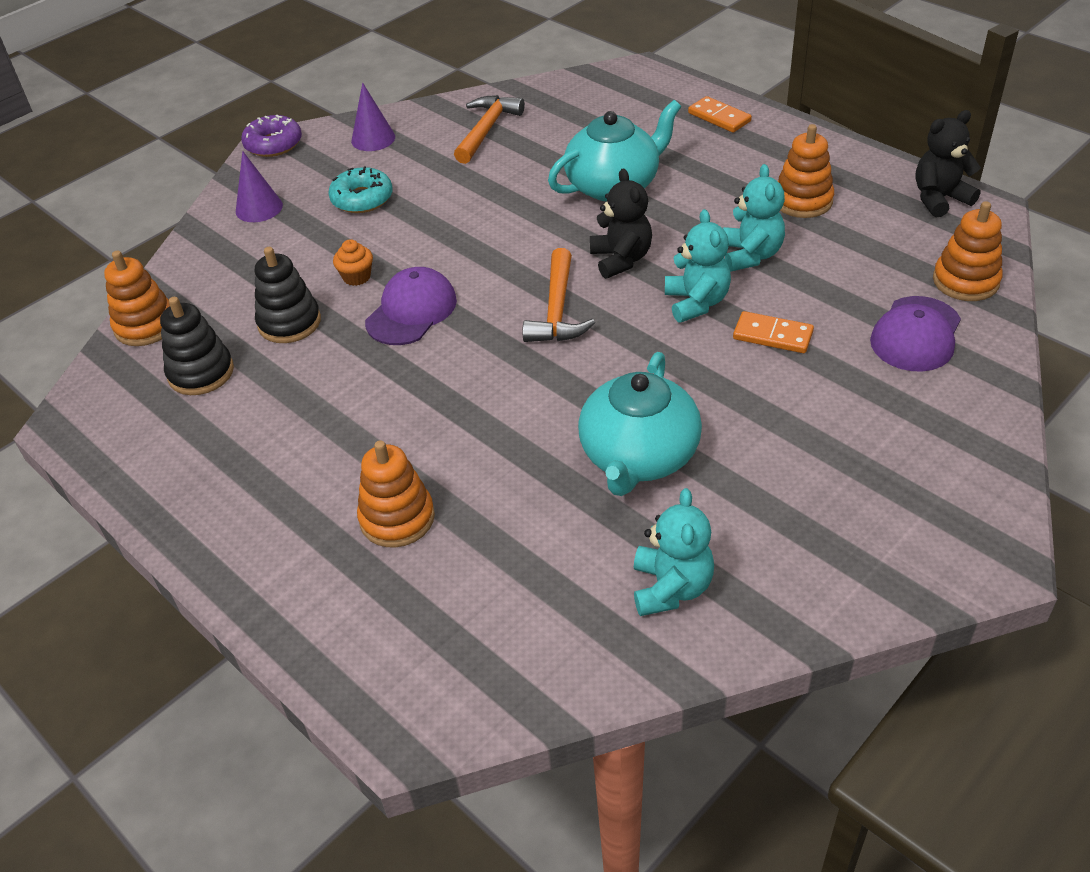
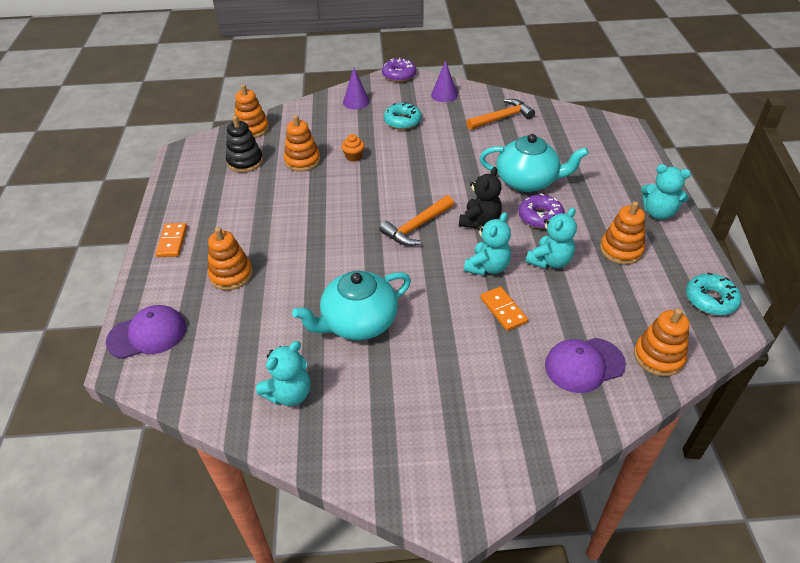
camera: 40 degrees right, 0 degrees up
black stacking toy [255,247,321,343] -> orange stacking toy [284,115,320,172]
purple cap [365,267,457,345] -> purple cap moved to [106,305,186,359]
orange domino [688,96,752,133] -> orange domino moved to [156,223,187,257]
black teddy bear [915,110,981,218] -> turquoise donut [686,273,741,315]
none -> purple donut [519,194,565,229]
none -> turquoise teddy bear [641,164,691,220]

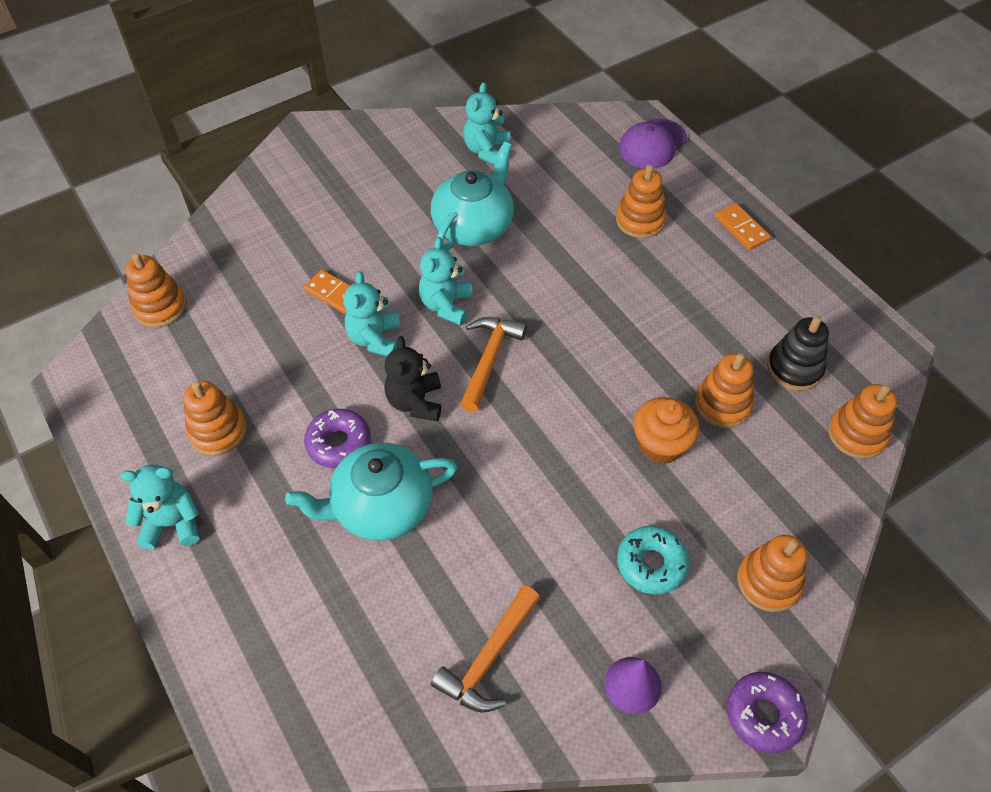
camera: 150 degrees right, 10 degrees up
orange cupcake [341,134,365,162] -> orange cupcake [633,397,700,464], size x1.69
purple cone [343,68,370,109] -> orange stacking toy [737,535,807,612]
turquoise teddy bear [526,207,577,269] -> turquoise teddy bear moved to [419,237,473,325]
purple cap [545,338,626,393] -> none
turquoise donut [686,273,741,315] -> none

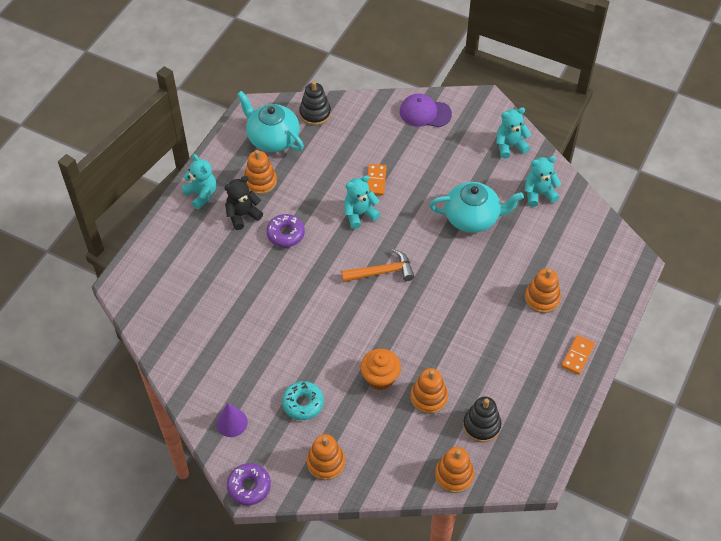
camera: 60 degrees right, 0 degrees up
orange stacking toy [125,253,186,327] -> black stacking toy [299,81,331,126]
turquoise teapot [285,443,457,541] -> turquoise teapot moved to [237,91,304,152]
black teddy bear [384,336,441,422] -> black teddy bear moved to [225,176,263,230]
turquoise teddy bear [419,237,473,325] -> turquoise teddy bear moved to [496,107,531,159]
orange hammer [431,585,540,713] -> none
purple cap [619,118,687,169] -> purple cap moved to [400,93,452,127]

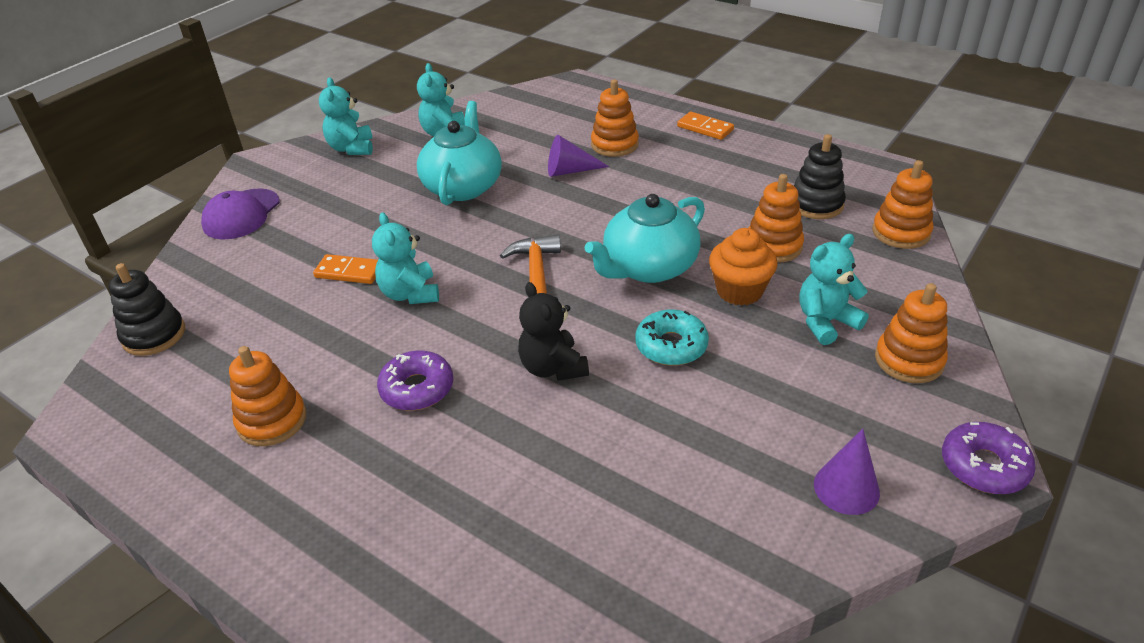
camera: 80 degrees left, 15 degrees down
turquoise teddy bear [182,154,216,209] -> turquoise teddy bear moved to [799,234,869,345]
black teddy bear [225,176,263,230] -> black teddy bear moved to [518,282,589,381]
turquoise teapot [237,91,304,152] -> turquoise teapot moved to [585,194,705,283]
turquoise donut [282,381,324,420] -> turquoise donut moved to [635,309,709,366]
none -> purple cone [548,135,609,177]

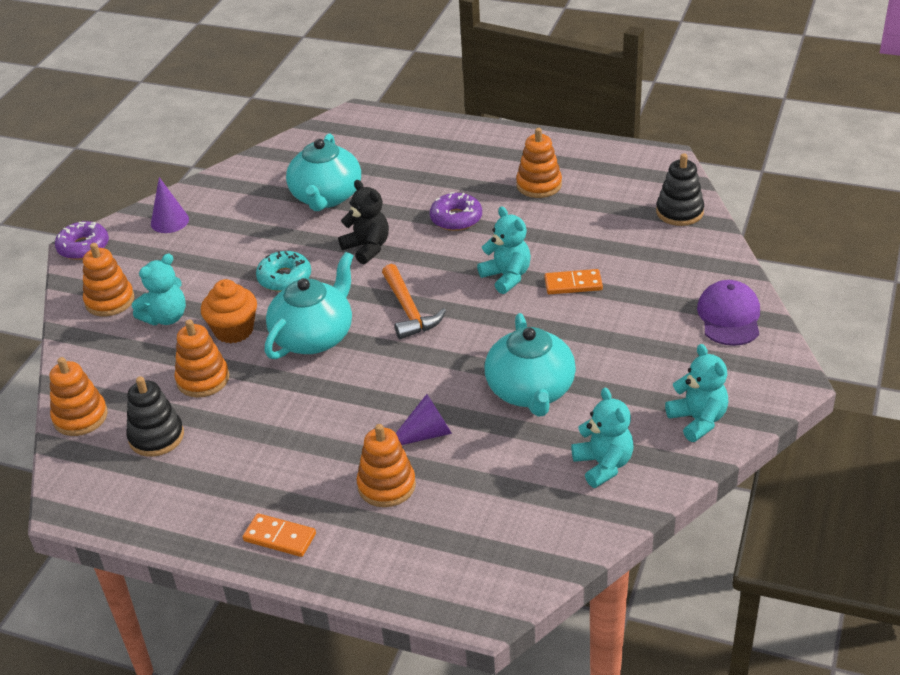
camera: 165 degrees right, 0 degrees up
none -> turquoise teapot [286,133,361,211]

